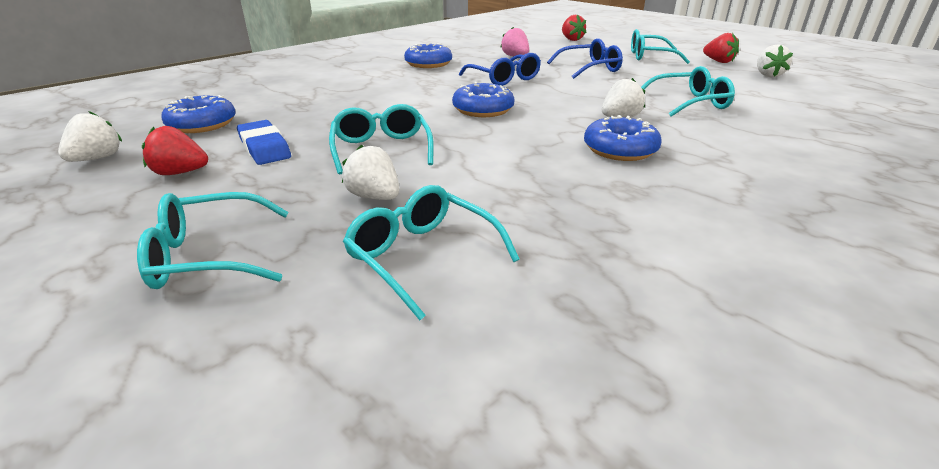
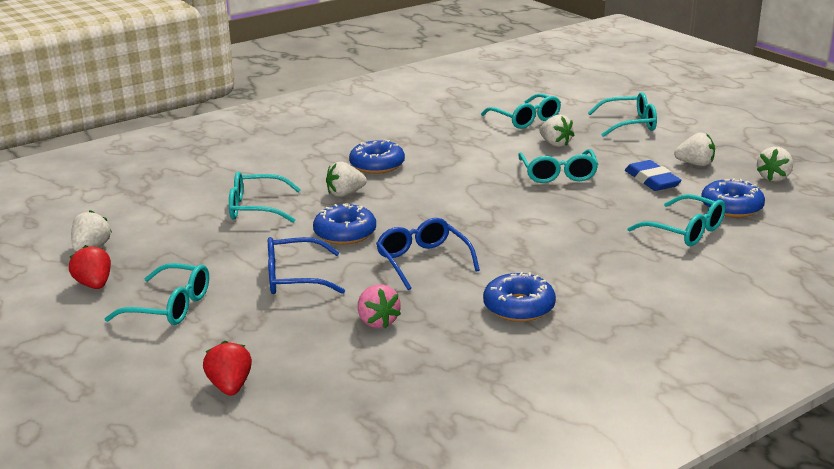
camera: 170 degrees left, 5 degrees down
red strawberry [142,126,208,175] -> white strawberry [674,132,715,166]
blue donut [452,82,515,117] -> blue donut moved to [313,204,376,245]
none -> turquoise glasses [627,194,726,246]

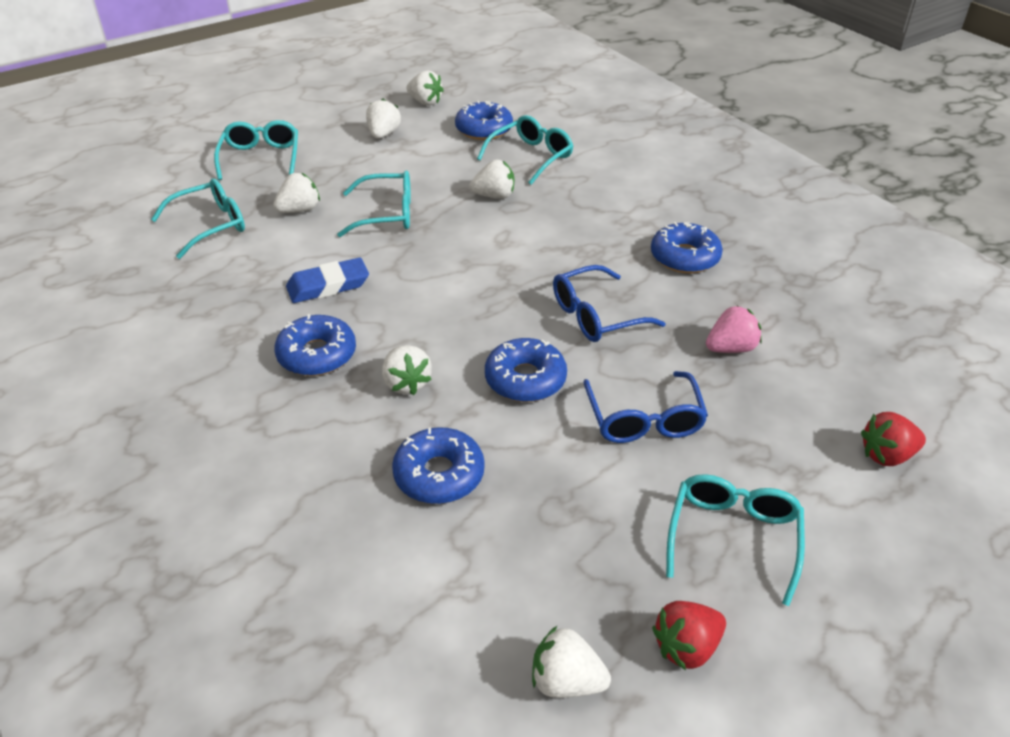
camera: 90 degrees left, 15 degrees up
turquoise glasses [229,172,301,223] -> blue donut [392,427,485,504]
blue eraser [625,160,682,191] -> blue eraser moved to [286,258,369,303]
none -> white strawberry [470,160,514,199]

